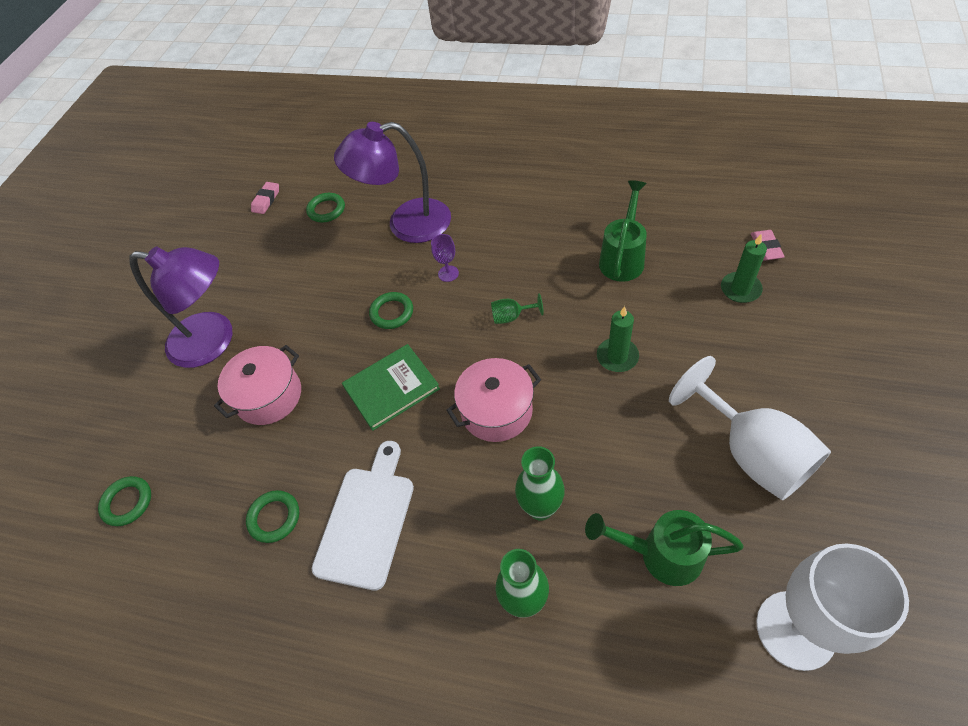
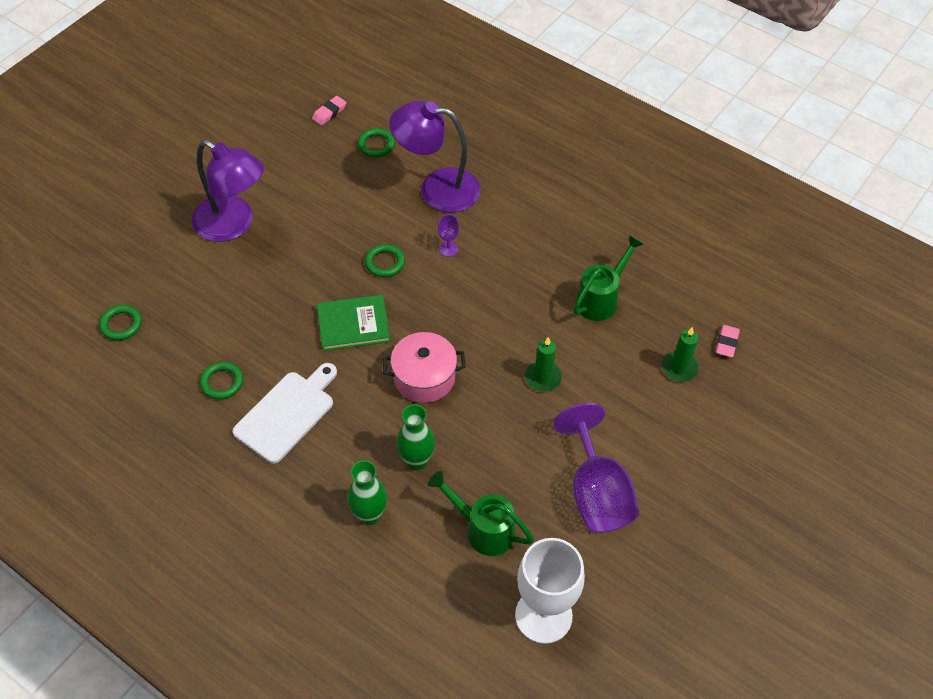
camera: 15 degrees right, 0 degrees up
pink pot [214,345,301,425] -> none
green goblet [491,293,544,324] -> none
white goblet [669,356,831,501] -> purple goblet [553,403,639,533]

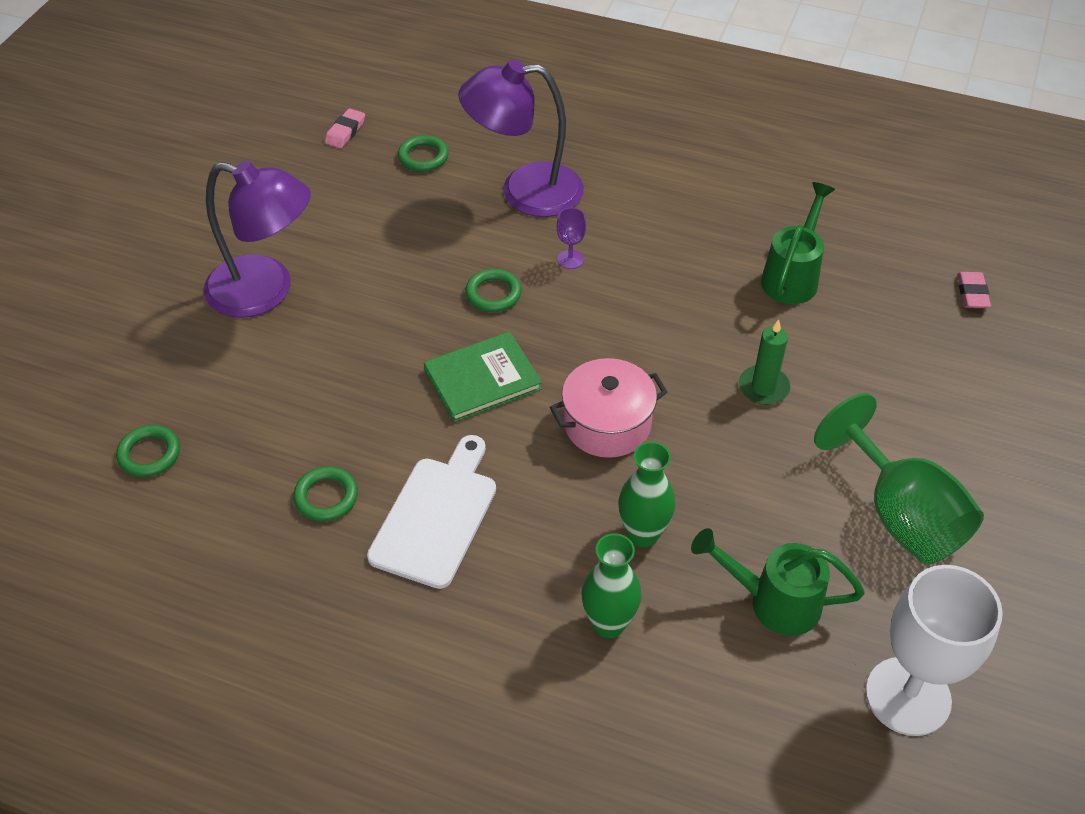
camera: 15 degrees left, 5 degrees down
purple goblet [553,403,639,533] -> green goblet [814,393,984,565]
green candle [662,327,699,382] -> none

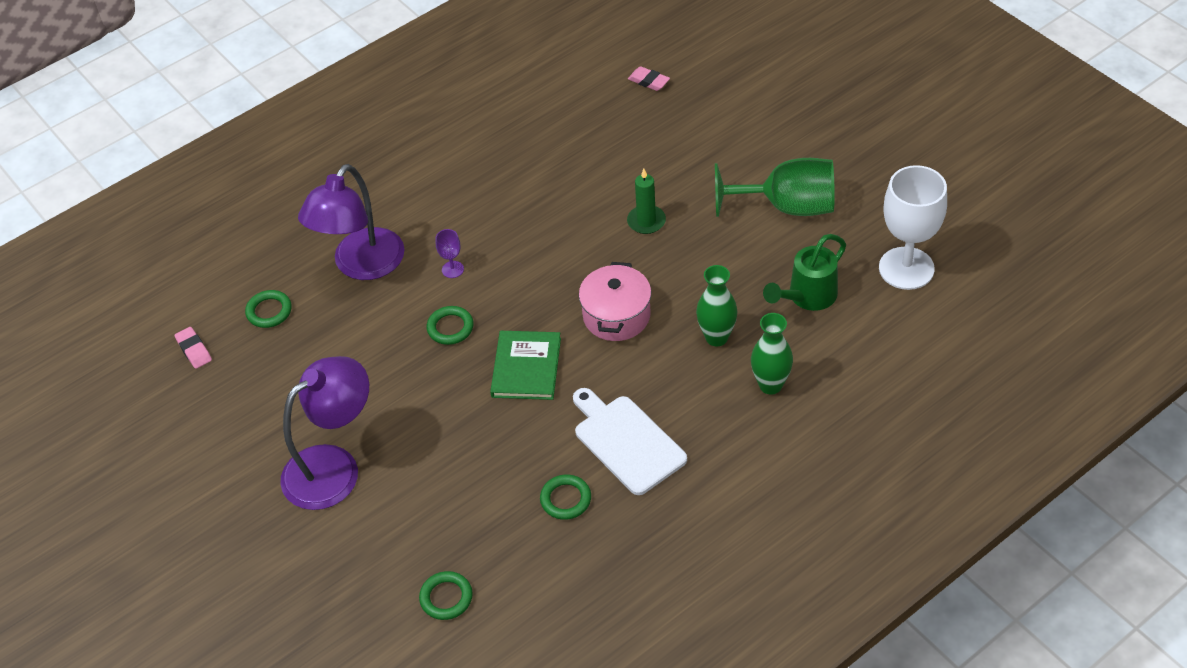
camera: 55 degrees left, 0 degrees up
green watering can [761,182,835,304] -> none

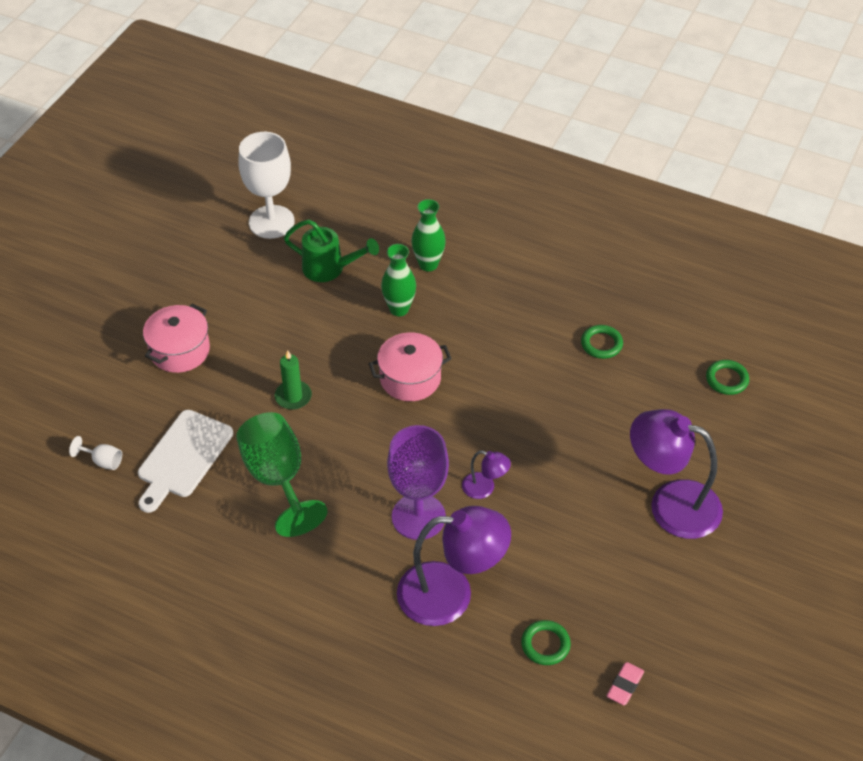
camera: 120 degrees left, 0 degrees up
green ring [427,306,474,345] -> purple lamp [462,451,511,499]
purple goblet [436,229,464,278] -> purple goblet [387,425,449,540], size x2.41
green book [490,331,561,400] -> none
white cutting board [573,388,687,495] -> white cutting board moved to [138,410,233,513]
pink eraser [628,66,670,91] -> white goblet [69,436,122,470]
green goblet [715,158,835,217] -> green goblet moved to [236,412,328,537]
none -> pink pot [143,304,210,373]

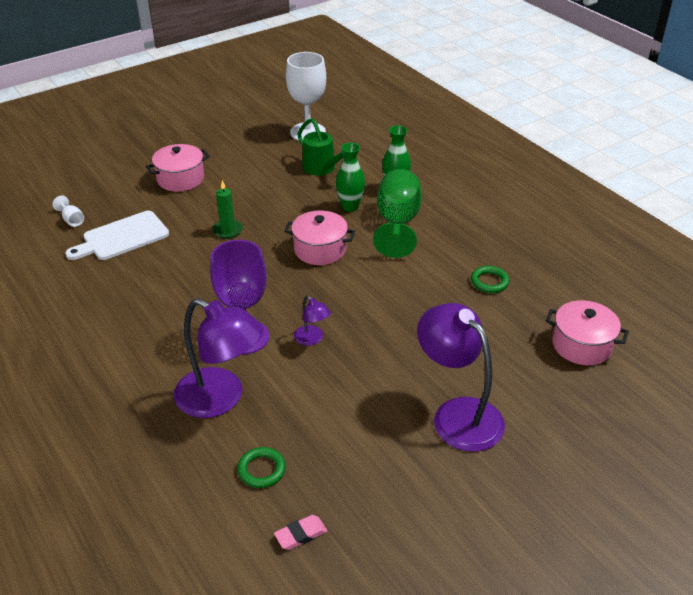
camera: 30 degrees right, 10 degrees down
green goblet [236,412,328,537] -> green goblet moved to [373,169,422,258]
green ring [706,360,749,395] -> pink pot [546,300,629,365]

